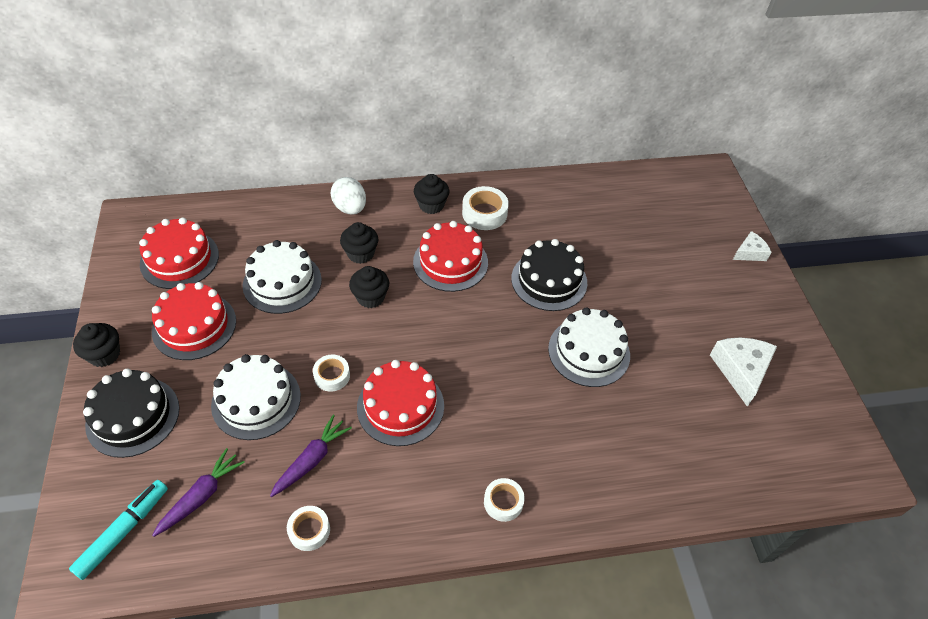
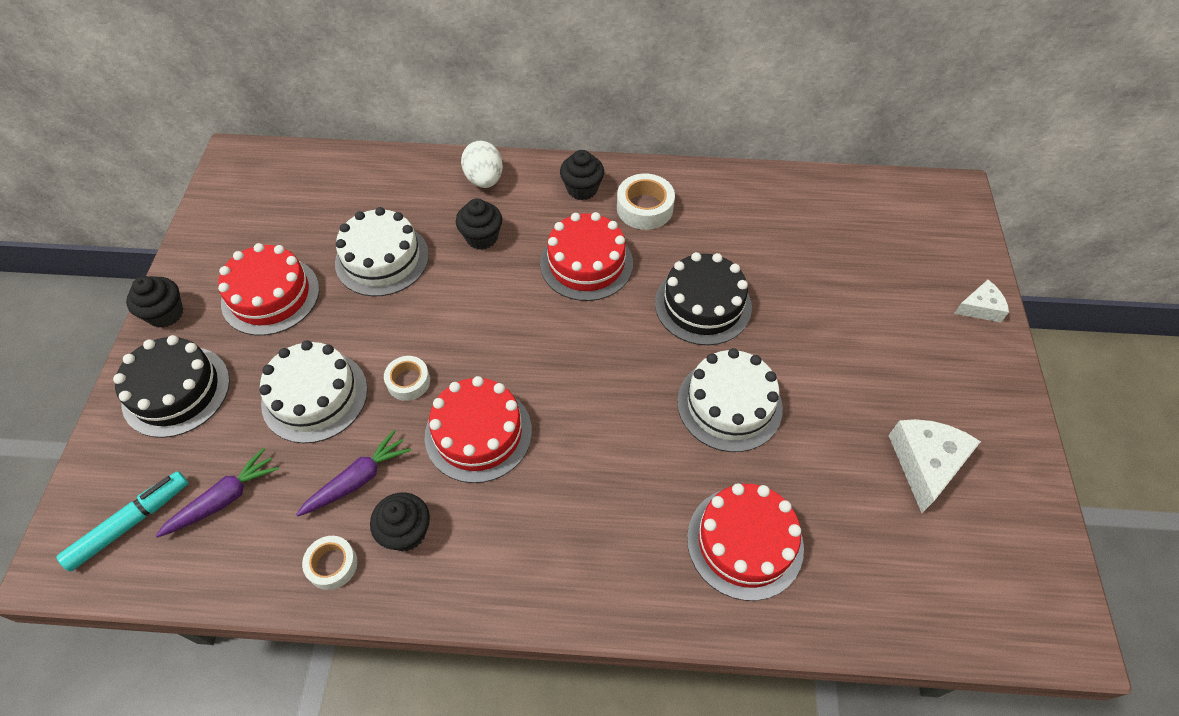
camera: 15 degrees right, 5 degrees up
red cake [139,217,219,289] -> red cake moved to [687,483,804,601]
black cupcake [349,266,389,308] -> black cupcake moved to [370,492,430,551]
white tape [484,478,525,522] -> none

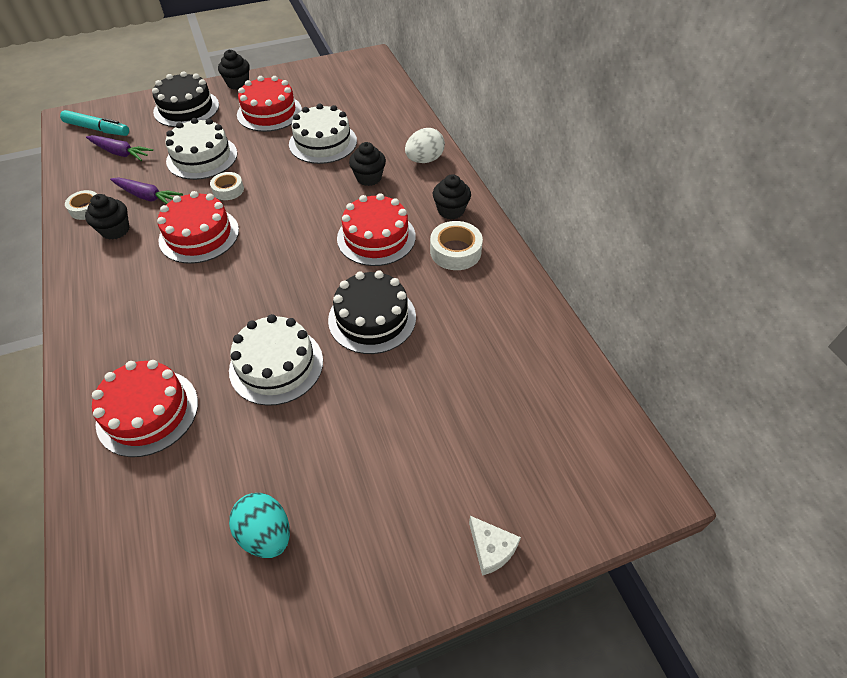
camera: 65 degrees right, 5 degrees down
white cheese [888,419,981,513] -> turquoise egg [229,493,290,558]

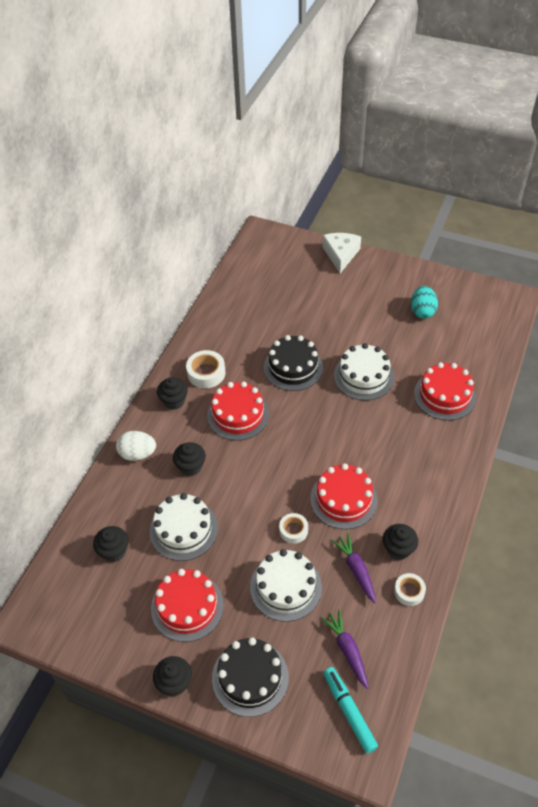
camera: 135 degrees left, 0 degrees up
white cheese [469,516,521,576] -> white cheese [322,233,361,273], size x1.66
none -> black cupcake [93,526,128,562]

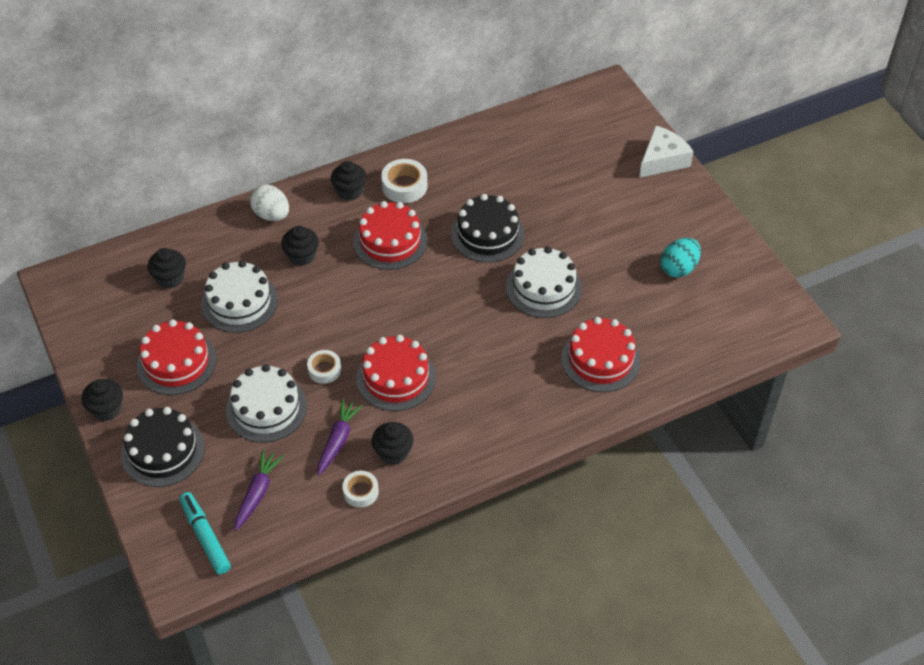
camera: 40 degrees right, 0 degrees up
turquoise marker [323,667,378,753] -> turquoise marker turned 45 degrees counterclockwise [180,492,231,574]

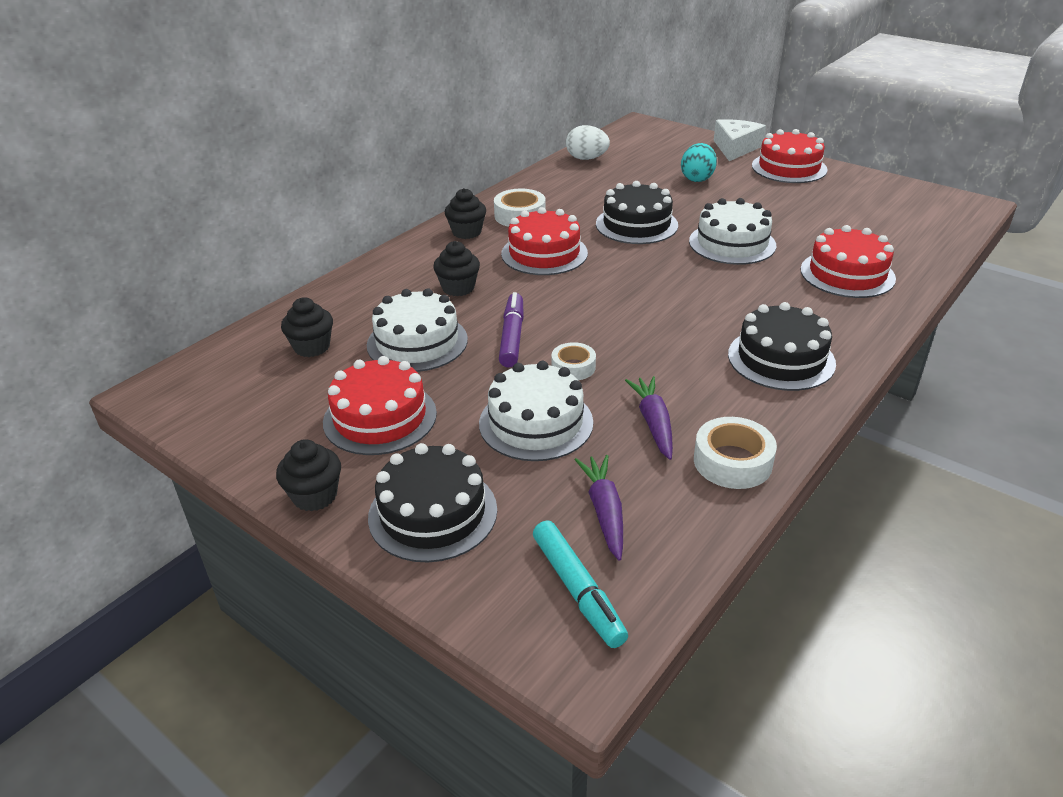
camera: 25 degrees left, 15 degrees down
turquoise marker [180,492,231,574] -> turquoise marker turned 150 degrees counterclockwise [533,521,628,648]
white egg [250,185,289,221] -> white egg moved to [566,125,610,160]
white tape [342,471,379,508] -> white tape [694,417,777,489], size x1.53
red cake [356,335,436,411] -> red cake moved to [752,129,828,183]
black cupcake [372,422,413,465] -> none
turquoise egg [660,238,701,278] -> turquoise egg moved to [681,143,717,182]
none -> purple marker [499,292,524,368]
none -> black cake [728,302,836,391]

